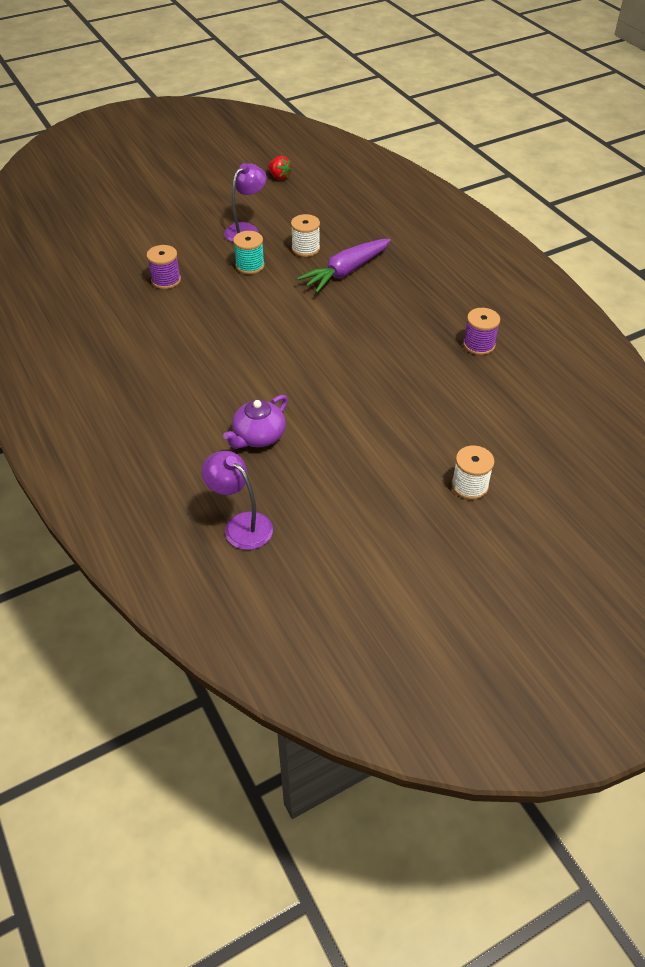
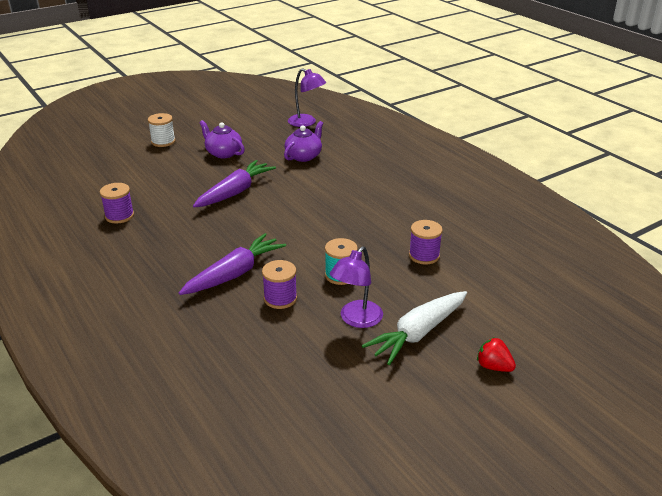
camera: 175 degrees right, 15 degrees down
red strawberry [268,156,292,180] -> red strawberry moved to [477,337,516,372]
white spool [291,214,320,257] -> purple spool [262,260,297,309]
none -> purple carrot [193,160,276,207]
none -> purple teapot [199,120,245,158]
none -> white carrot [362,291,467,365]

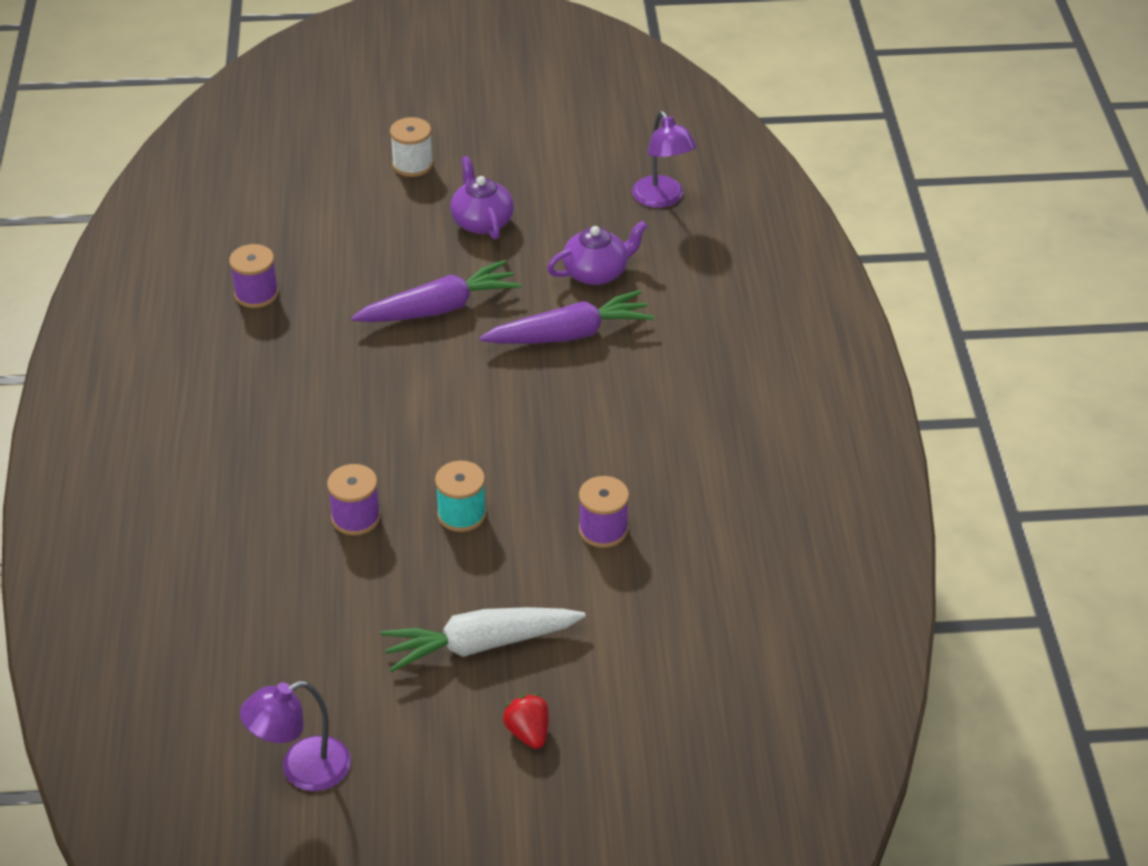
camera: 30 degrees right, 10 degrees up
purple carrot [179,233,286,295] -> purple carrot moved to [479,290,654,344]
purple lamp [330,246,383,328] -> purple lamp moved to [240,681,351,791]

